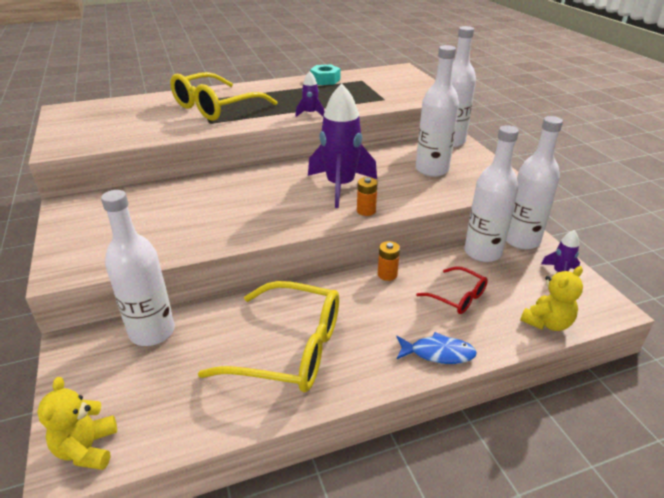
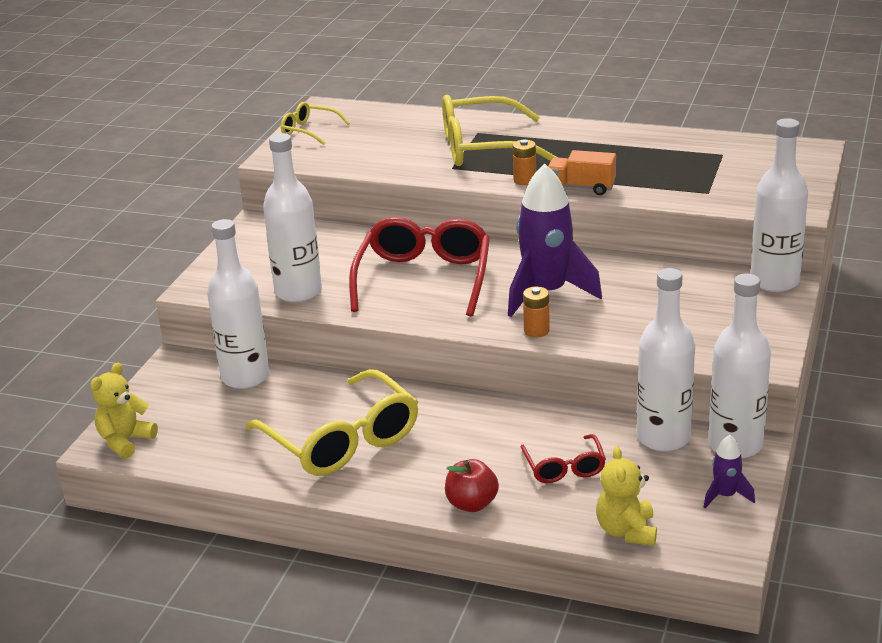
camera: 40 degrees right, 5 degrees down
purple rocket [295,71,324,117] -> orange truck [548,150,616,195]
turquoise nut [310,65,340,85] -> none
orange battery [378,241,400,281] -> orange battery moved to [513,140,536,185]
blue fish [396,332,477,364] -> red apple [445,459,499,512]
white bottle [416,45,459,177] -> white bottle moved to [263,133,322,302]
yellow teddy bear [520,266,583,331] -> yellow teddy bear turned 90 degrees clockwise [596,446,657,546]
none -> yellow glasses [281,102,350,145]
none -> red glasses [349,217,490,317]

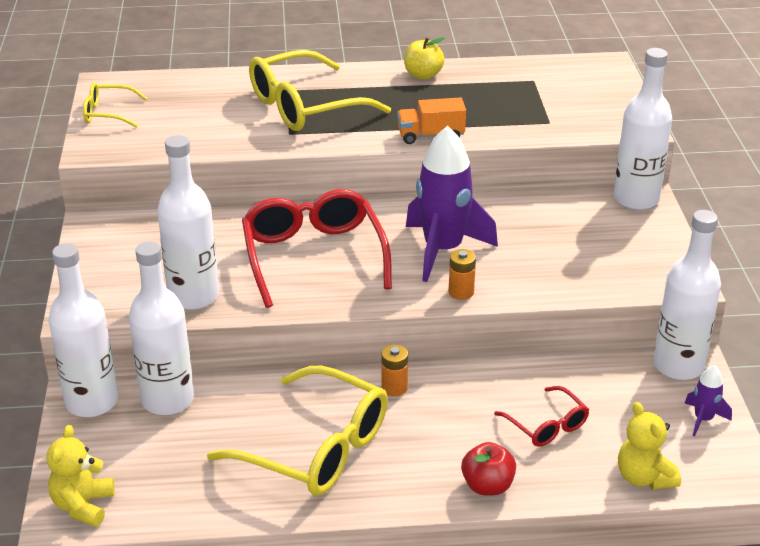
camera: 25 degrees left, 5 degrees up
orange battery [513,140,536,185] -> orange battery moved to [381,345,408,396]
white bottle [637,268,695,451] -> white bottle moved to [48,243,118,417]
none -> yellow apple [404,37,445,80]

